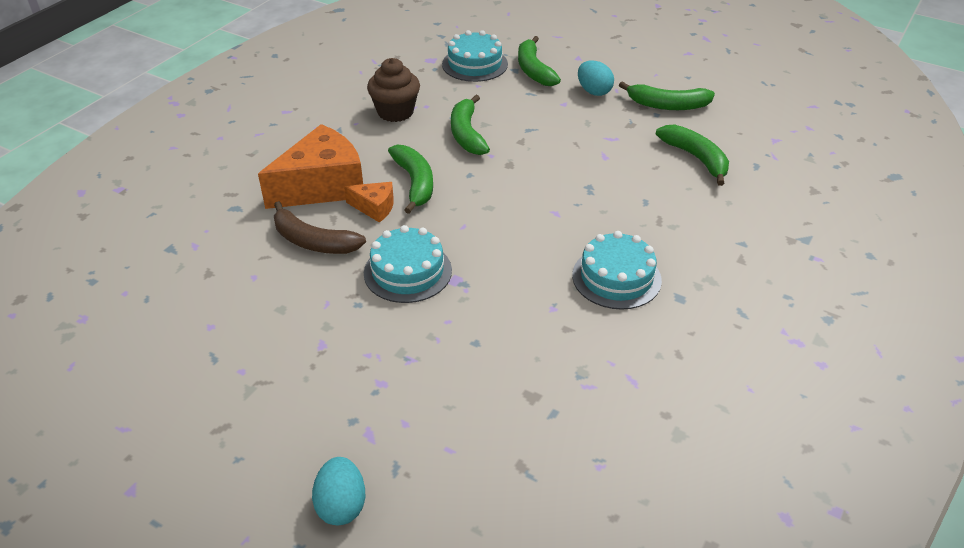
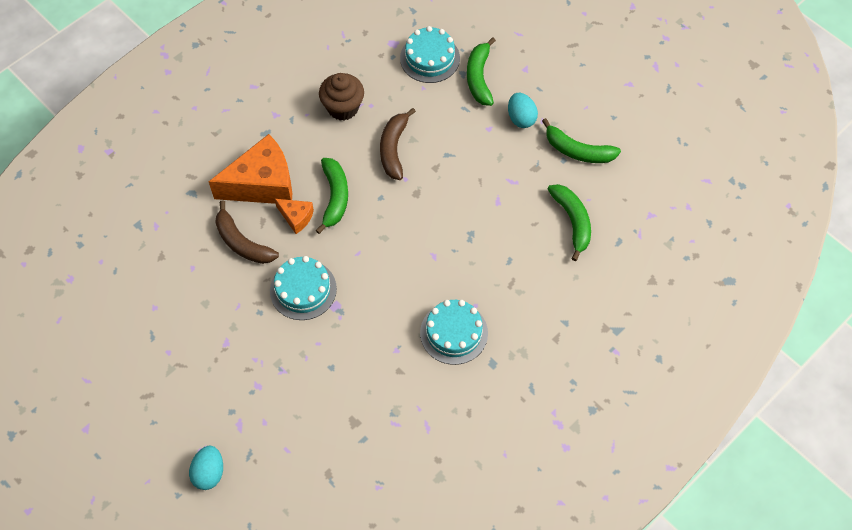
camera: 15 degrees right, 20 degrees up
green banana [451,95,490,155] -> brown banana [380,108,416,180]

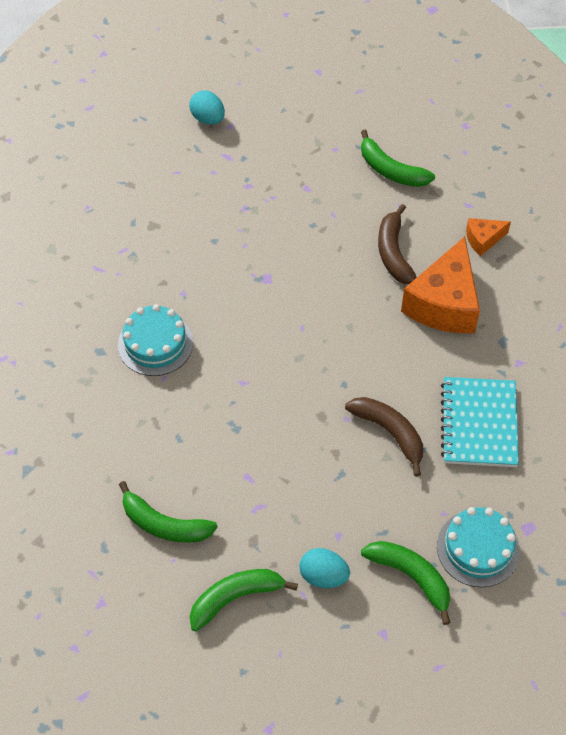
camera: 130 degrees right, 5 degrees down
brown banana [215,200,279,264] -> brown banana turned 90 degrees counterclockwise [378,204,417,284]
turquoise cake [270,256,337,320] -> none
orange cheese [275,199,314,234] -> orange cheese moved to [466,218,511,256]
green banana [315,158,348,234] -> green banana moved to [361,130,435,187]
brown cupcake [319,73,364,120] -> turquoise notebook [441,377,519,467]

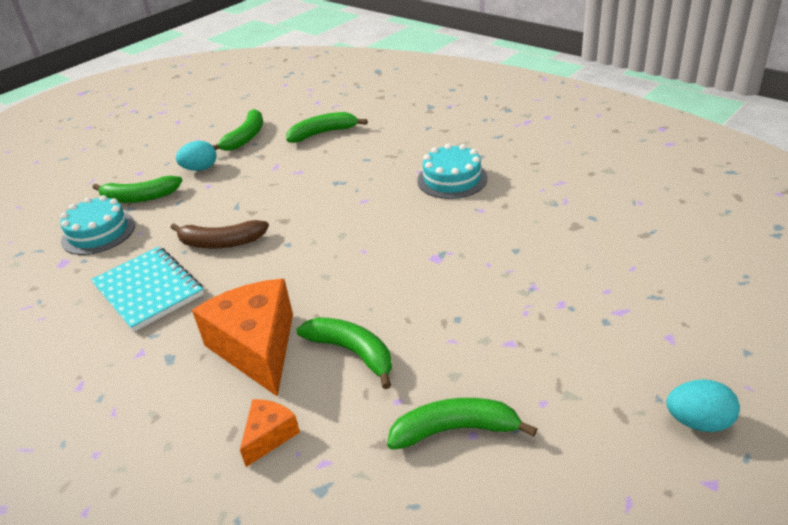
camera: 140 degrees right, 20 degrees down
turquoise egg [189,91,225,125] -> turquoise egg moved to [666,379,740,432]
brown banana [378,204,417,284] -> green banana [296,317,392,389]

